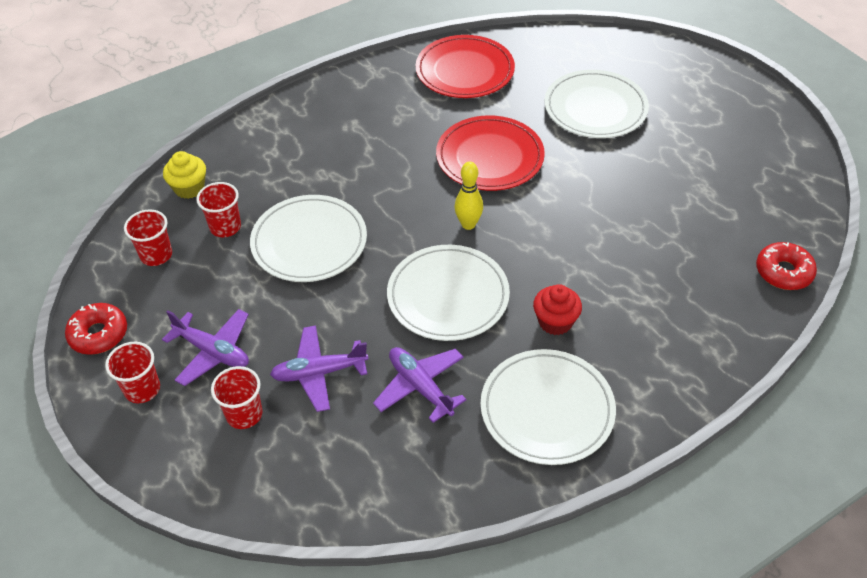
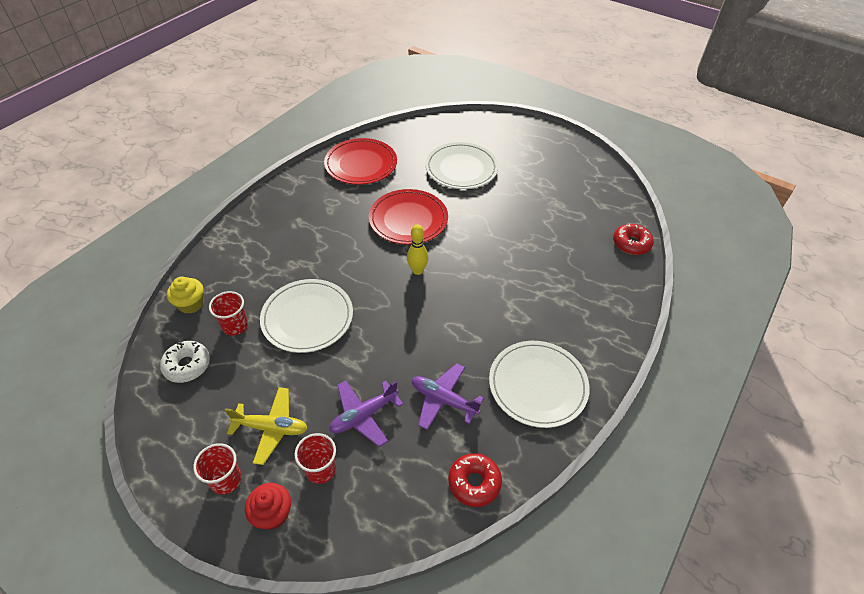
camera: 25 degrees left, 0 degrees up
red donut [65,303,127,355] -> red donut moved to [448,453,502,507]
red cup [124,209,172,266] -> white donut [160,341,210,383]
purple plane [162,309,249,386] -> yellow plane [225,387,308,465]
white plate [387,245,510,341] -> none
red cupcake [533,284,582,335] -> red cupcake moved to [245,483,291,530]

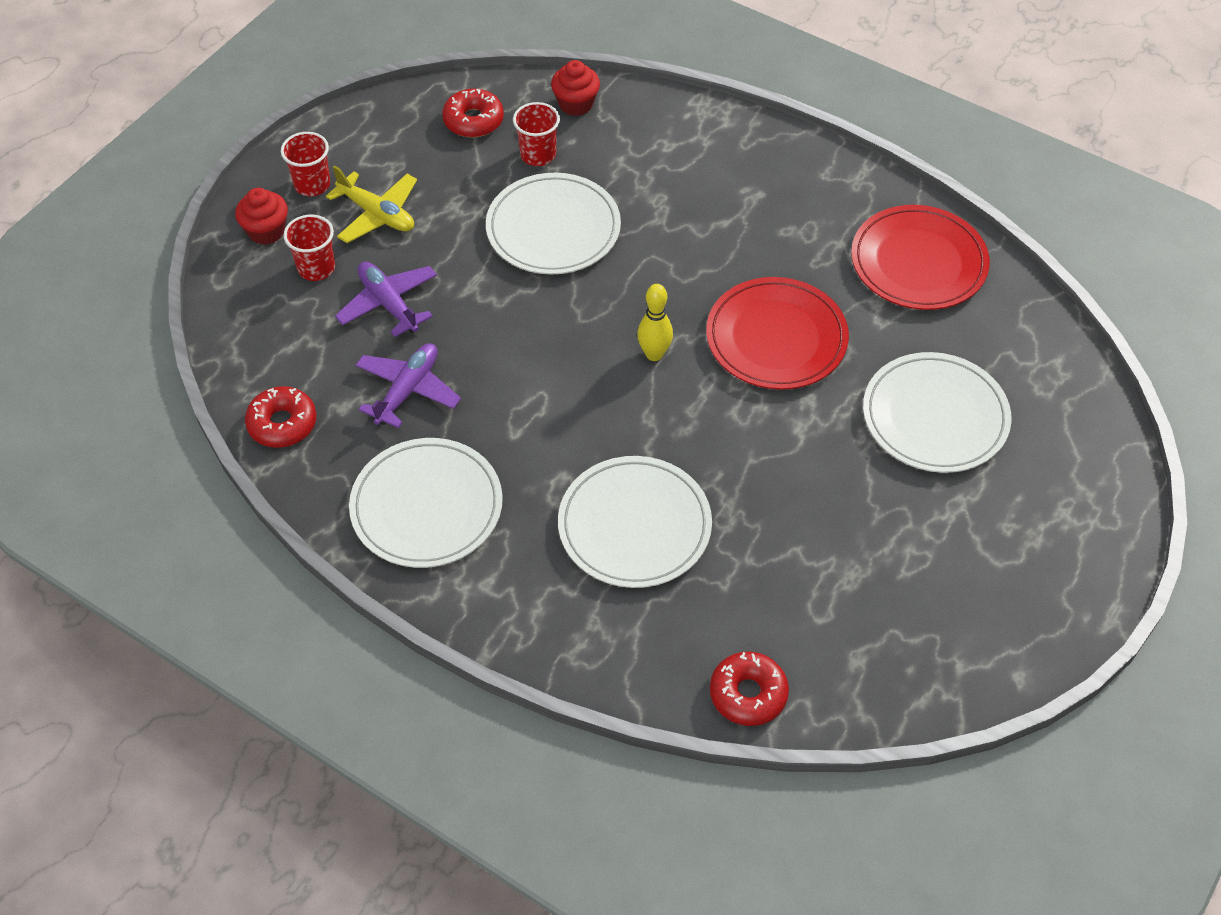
camera: 90 degrees right, 5 degrees up
white donut [160,341,210,383] -> red donut [442,88,504,138]
yellow cupcake [167,277,204,314] -> red cupcake [551,60,600,116]
yellow plane [225,387,308,465] -> yellow plane turned 60 degrees counterclockwise [326,165,417,243]
none -> white plate [558,456,712,588]

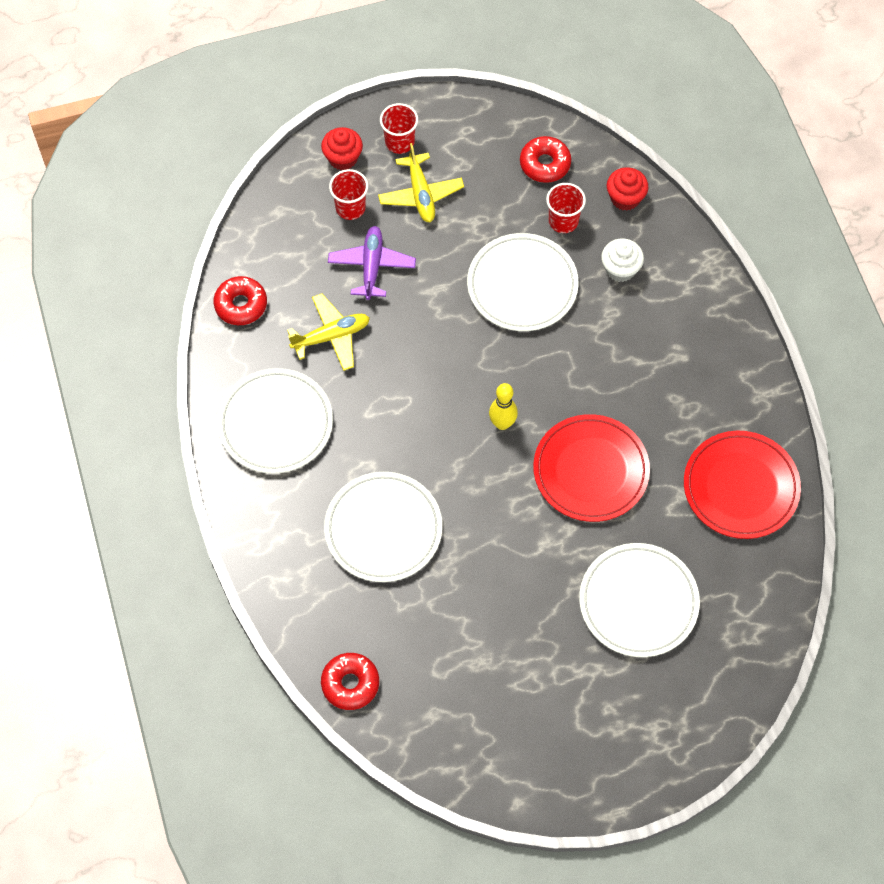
camera: 40 degrees right, 10 degrees up
purple plane [356,343,461,428] -> yellow plane [287,293,370,371]
none -> white cupcake [601,239,644,282]

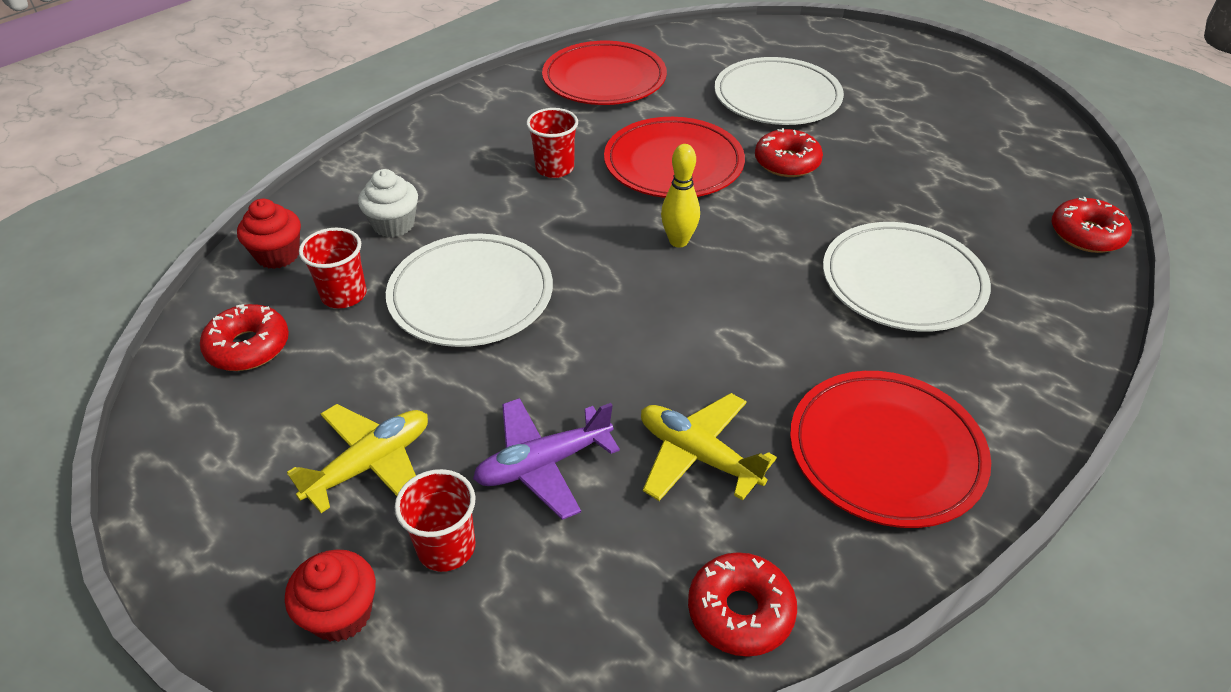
camera: 120 degrees left, 20 degrees down
white plate [218,368,333,474] -> red plate [790,371,991,528]
red cup [380,103,418,154] -> red cup moved to [526,108,578,178]
none -> red donut [755,128,823,177]

